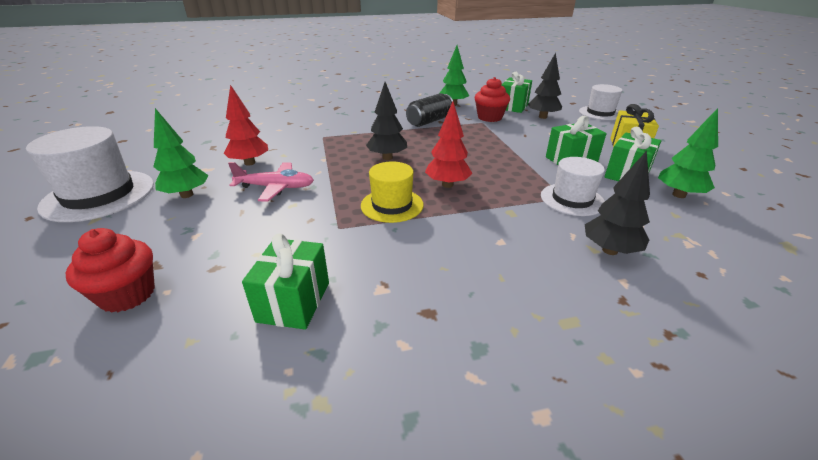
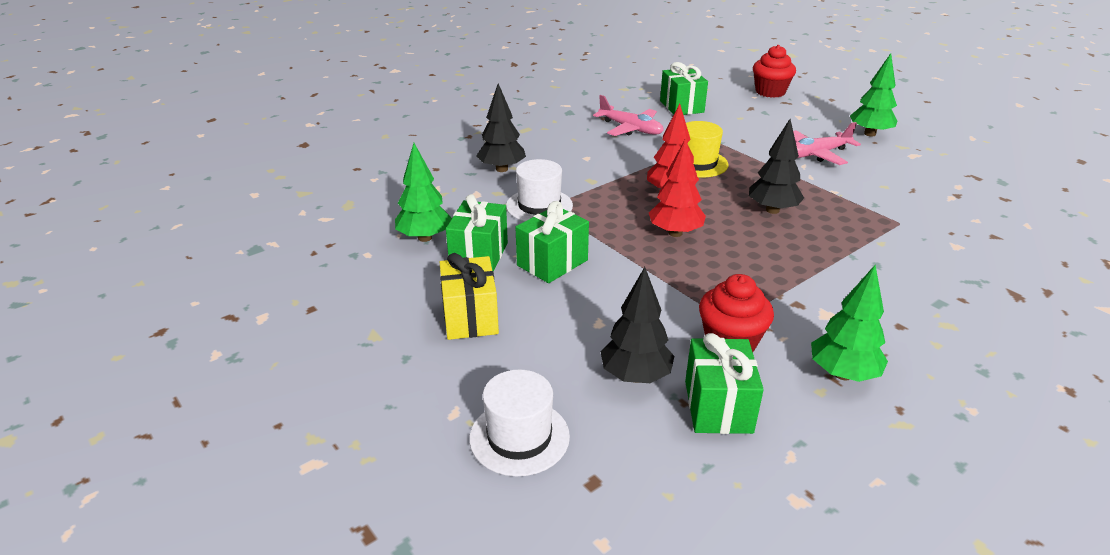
camera: 155 degrees right, 0 degrees up
white hat [26,126,154,222] -> none
red tree [224,85,268,166] -> red tree moved to [649,138,706,237]
black can [406,93,453,127] -> none
none -> pink plane [593,95,664,136]

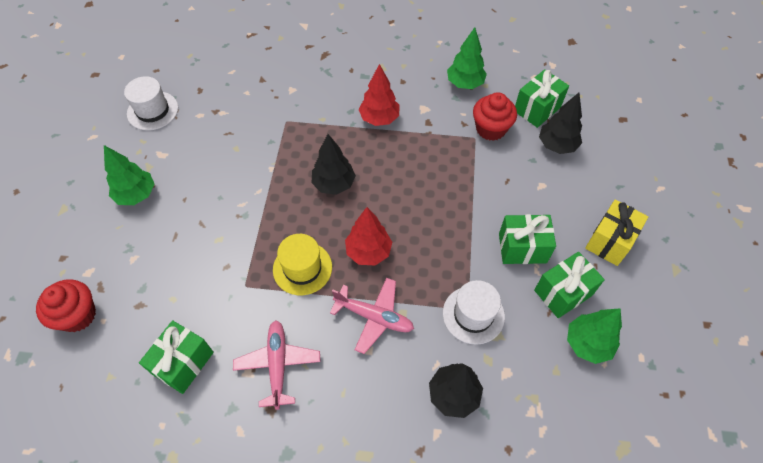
camera: 135 degrees left, 25 degrees up
white hat [469,370,570,476] -> white hat moved to [124,76,178,131]
red tree [649,138,706,237] -> red tree moved to [358,64,399,126]
pink plane [793,122,861,165] -> pink plane moved to [330,278,414,354]

